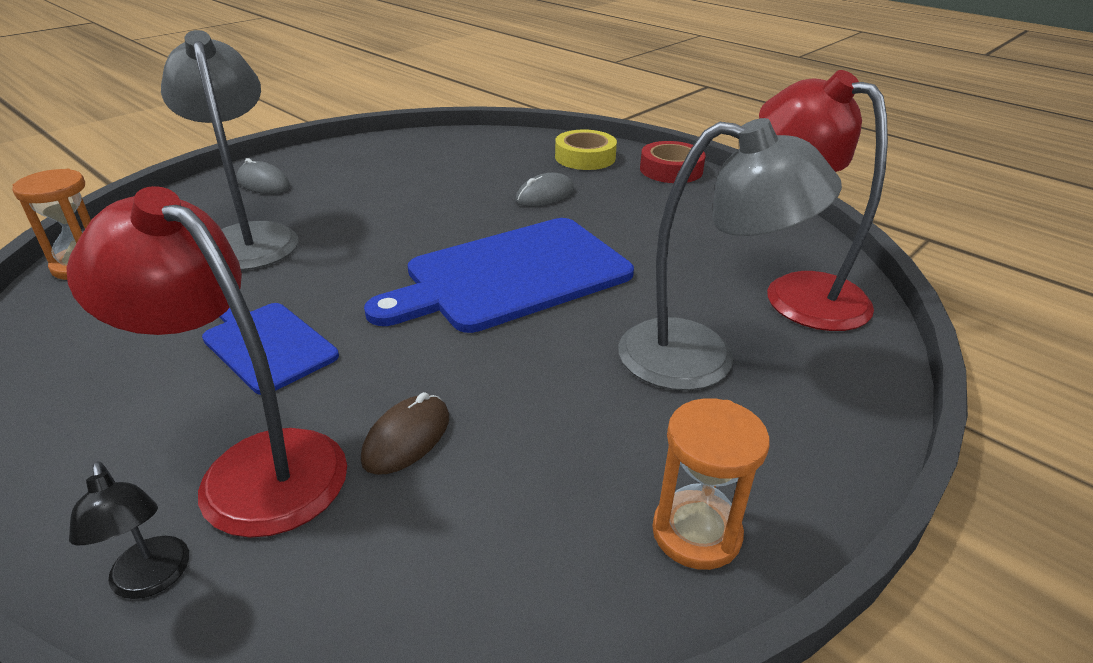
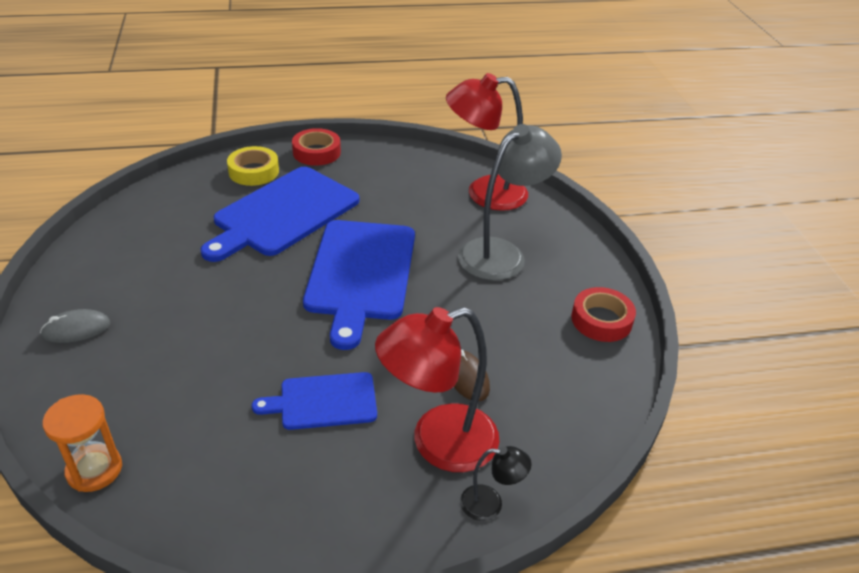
camera: 55 degrees left, 5 degrees up
grey lamp [161,30,298,270] -> none
grey mouse [516,173,574,206] -> blue cutting board [201,167,359,262]
orange hourglass [652,398,770,570] -> red tape [571,287,636,342]

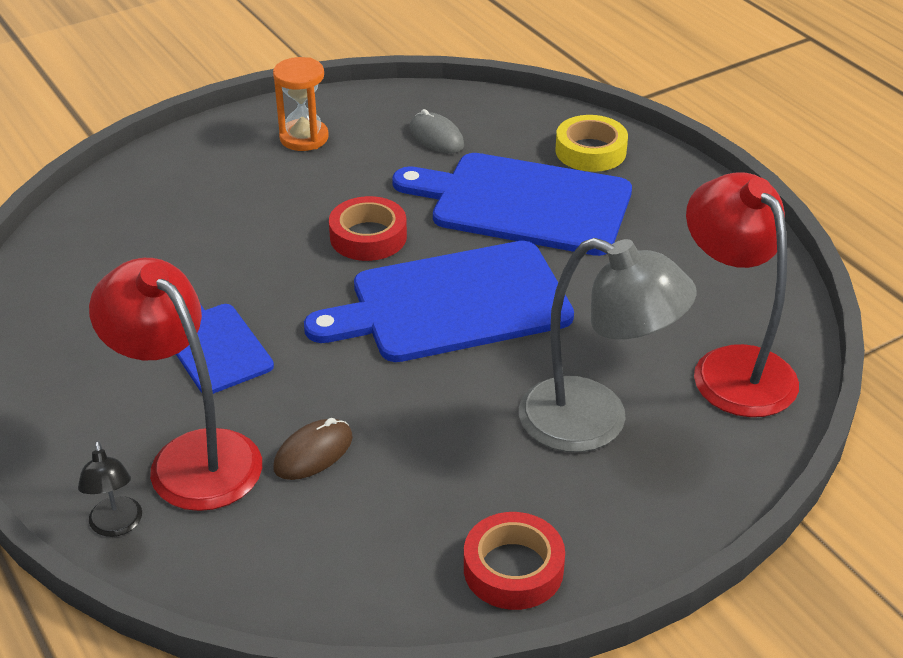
camera: 70 degrees right, 0 degrees up
grey mouse [40,309,111,343] -> grey mouse moved to [410,109,464,154]
orange hourglass [43,394,122,492] -> orange hourglass moved to [273,57,329,151]
red tape [292,128,341,166] -> red tape moved to [329,196,407,261]

